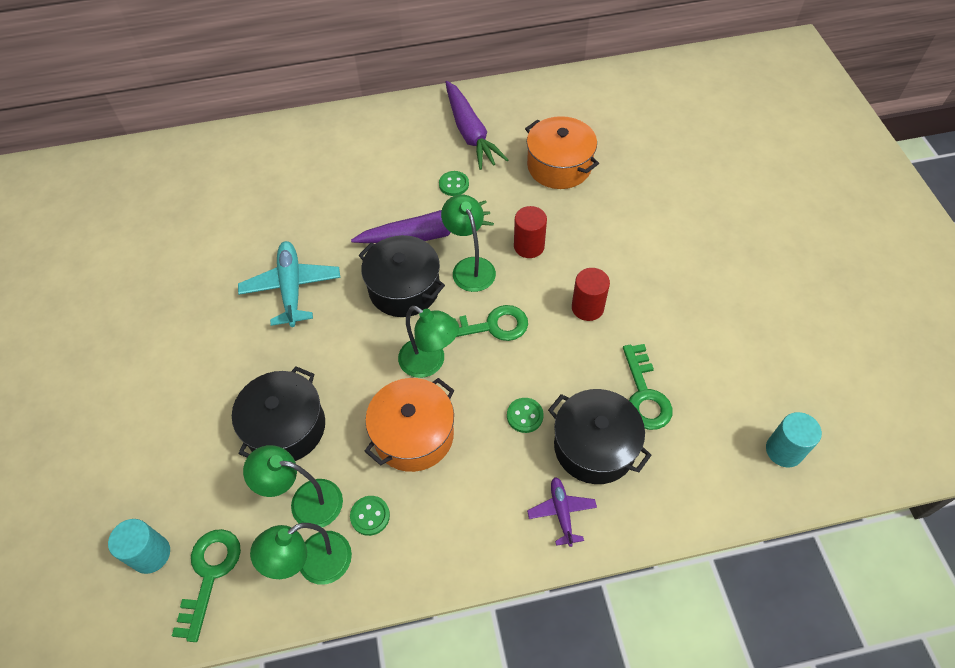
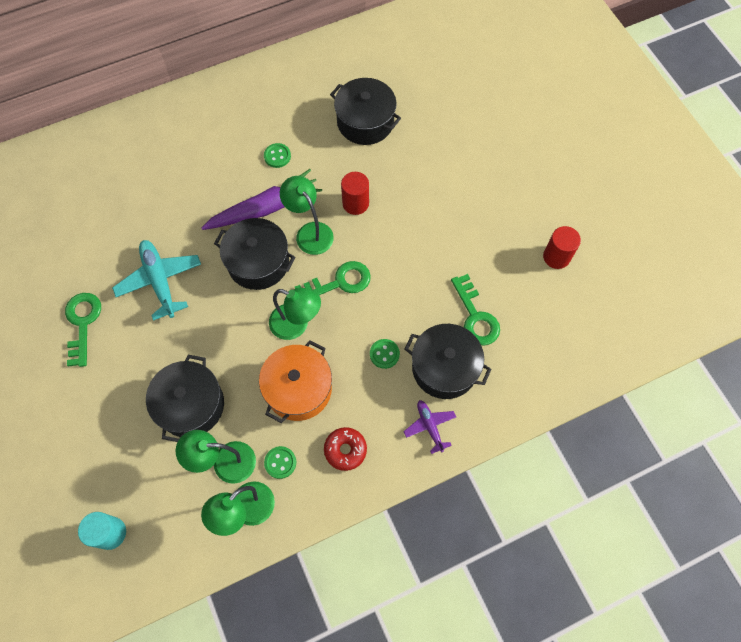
camera: 15 degrees left, 10 degrees up
green key [172,529,241,642] -> green key moved to [65,293,101,367]
purple carrot [445,81,508,170] -> none
orange pot [525,116,599,189] -> black pot [330,78,401,145]
red cylinder [572,268,610,321] -> red cylinder moved to [543,226,581,269]
turquoise cylinder [766,412,822,467] -> none
none -> red donut [324,427,367,471]

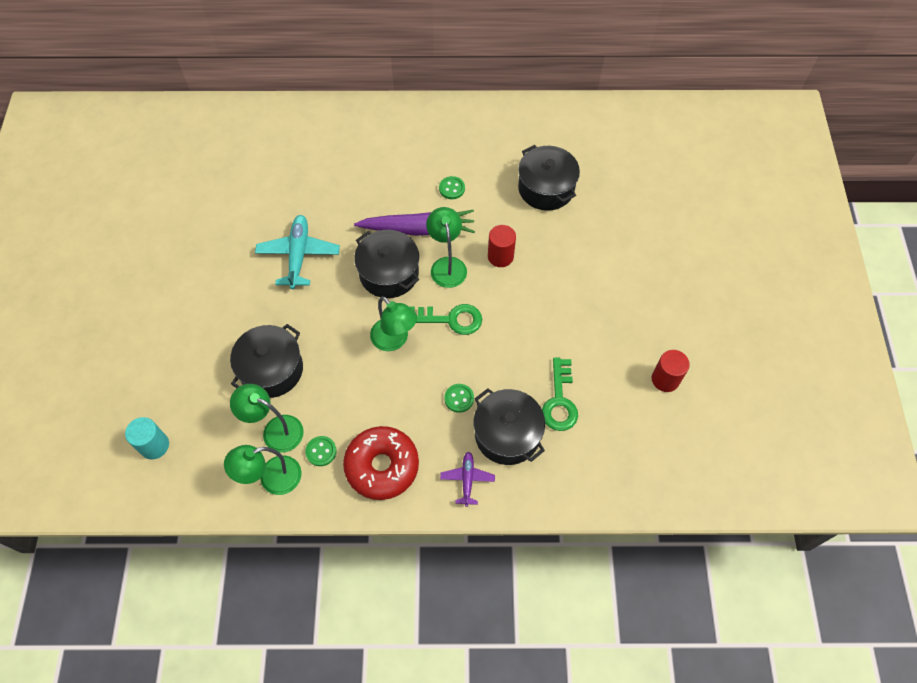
camera: 25 degrees right, 5 degrees down
green key [65,293,101,367] -> none
orange pot [259,340,332,423] -> none
red donut [324,427,367,471] -> red donut [343,426,419,500], size x1.78

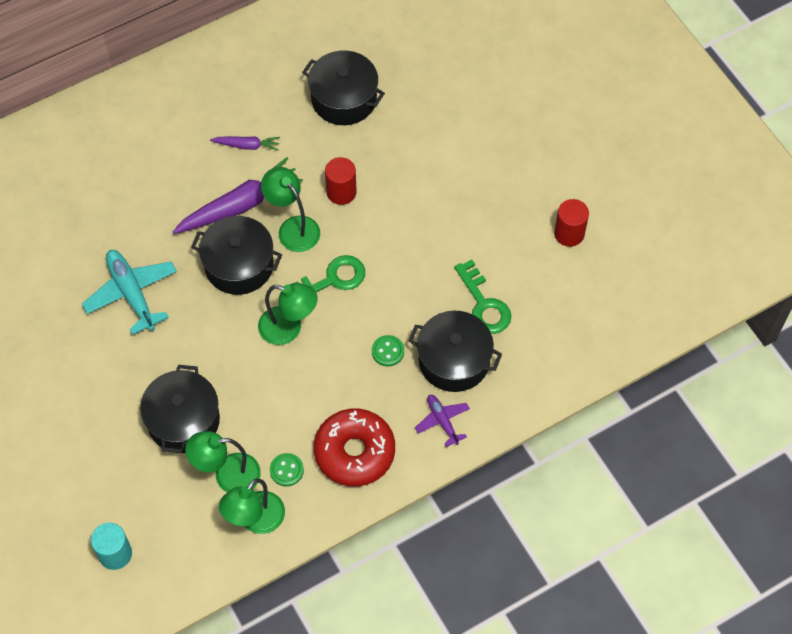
camera: 30 degrees left, 0 degrees up
green button [439,176,465,199] -> purple carrot [210,136,280,151]

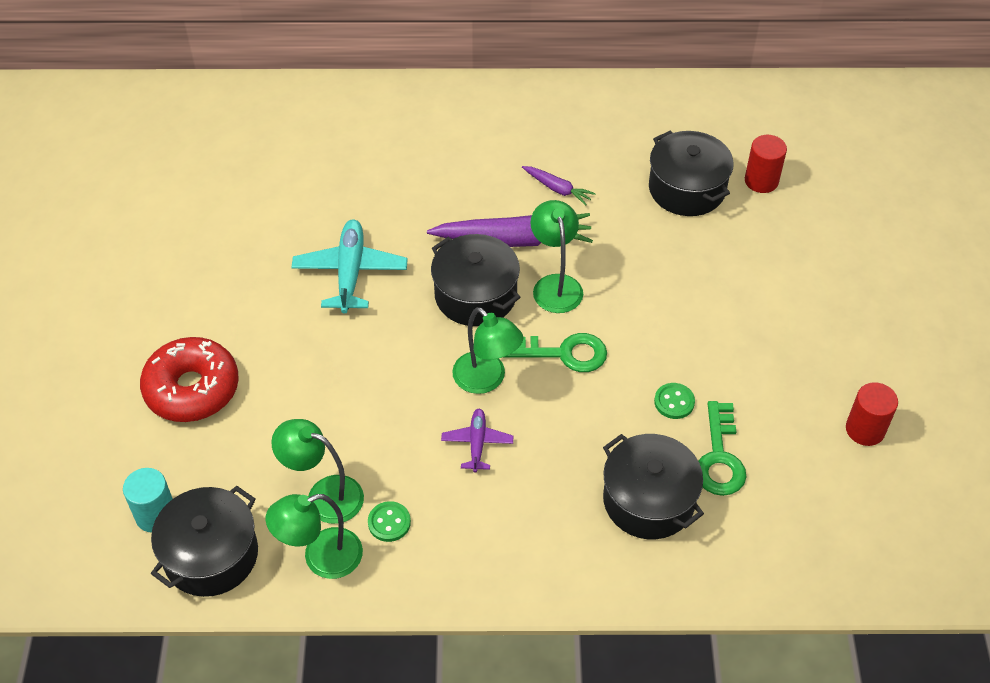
camera: 30 degrees right, 10 degrees down
black pot [140,365,220,453] -> black pot moved to [151,486,258,597]
red donut [314,408,395,487] -> red donut moved to [140,337,239,422]
red cylinder [325,157,357,205] -> red cylinder moved to [745,135,787,193]
green button [372,335,404,367] -> green button moved to [654,383,695,419]
purple plane [415,395,470,447] -> purple plane moved to [441,409,513,473]

